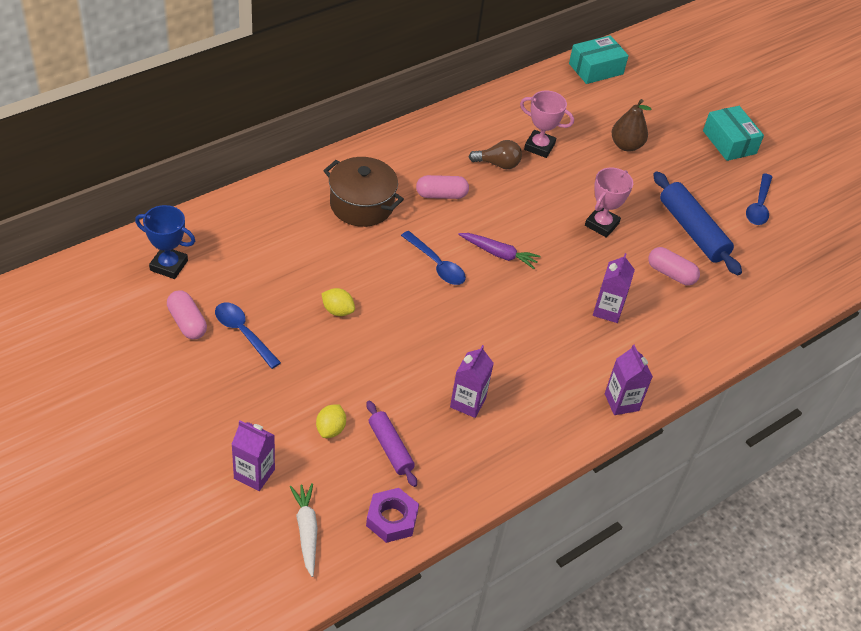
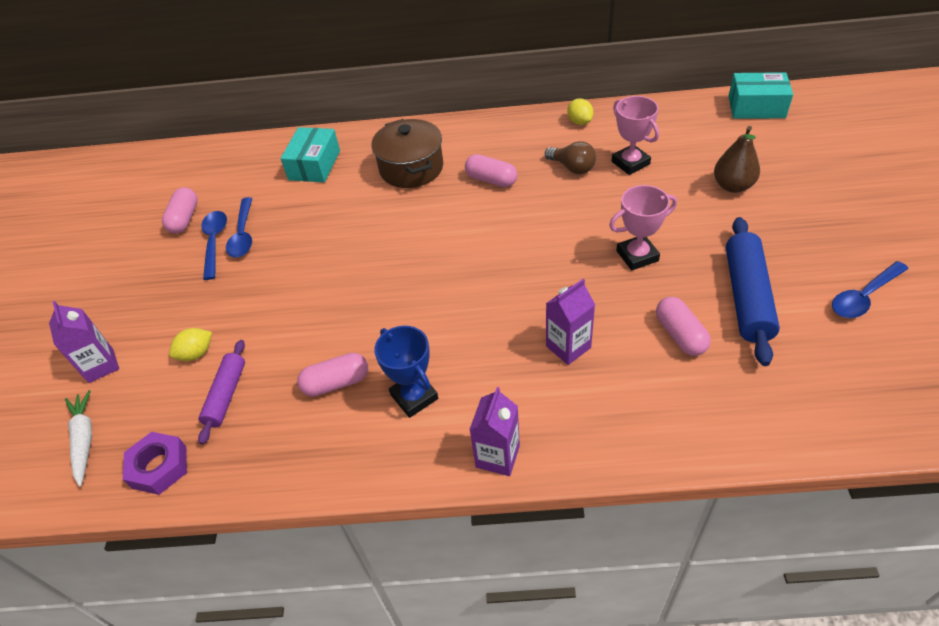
camera: 45 degrees right, 0 degrees up
blue trophy [135,205,195,279] -> blue trophy moved to [374,326,438,418]
white carrot [290,483,318,577] -> white carrot turned 45 degrees counterclockwise [65,390,92,487]
yellow lemon [321,288,355,316] -> yellow lemon moved to [567,98,594,125]
blue spoon [401,231,466,285] -> blue spoon moved to [226,197,252,257]
purple carton [450,345,494,418] -> pink capsule [297,353,368,397]
purple carrot [458,233,541,269] -> none
turquoise box [703,106,764,161] -> turquoise box moved to [280,127,340,182]

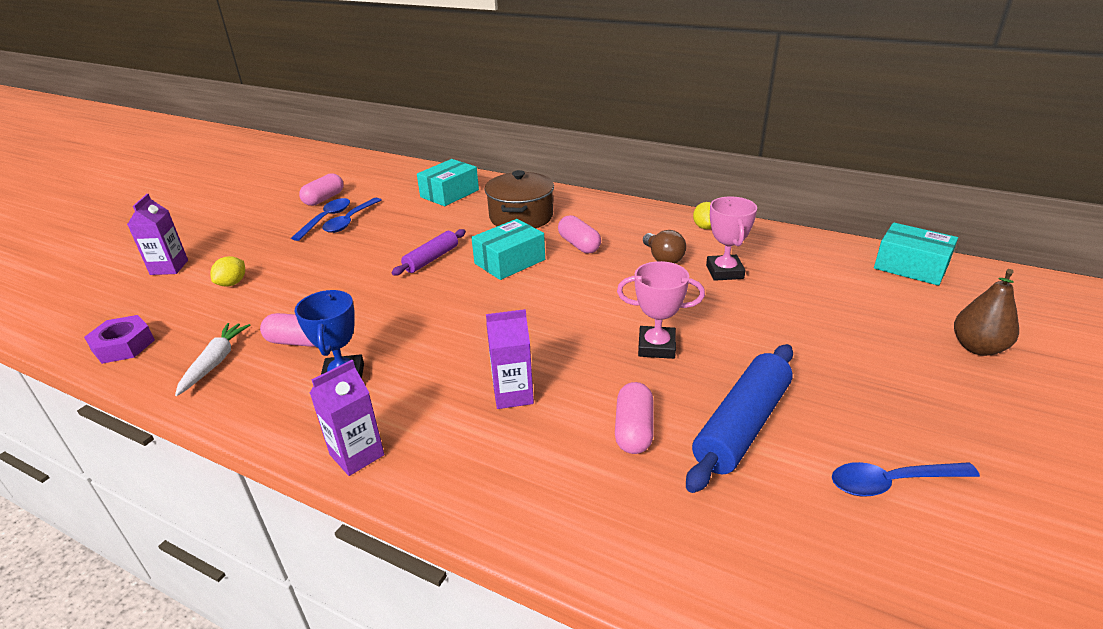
camera: 25 degrees right, 15 degrees down
white carrot [65,390,92,487] -> white carrot moved to [175,323,250,396]
yellow lemon [169,328,212,361] -> yellow lemon turned 60 degrees counterclockwise [210,256,245,287]
purple rolling pin [198,340,245,444] -> purple rolling pin moved to [392,229,466,276]
brown pear [714,126,760,193] -> brown pear moved to [954,269,1019,356]
none -> turquoise box [471,219,545,280]

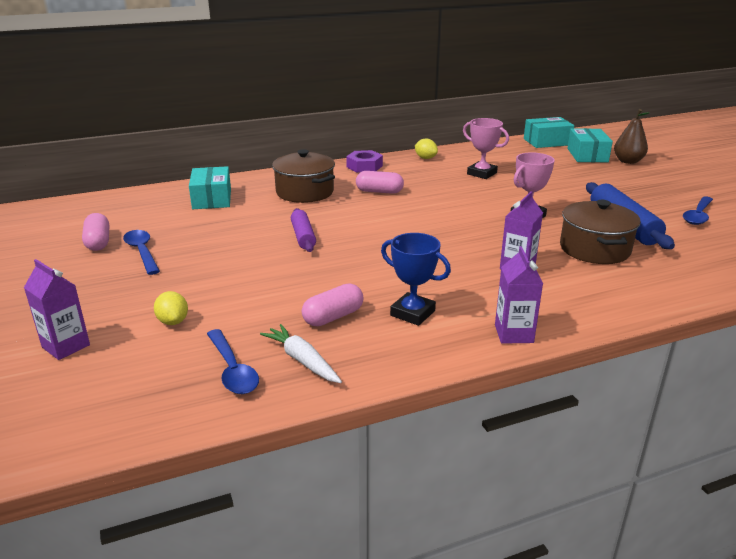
camera: 50 degrees left, 5 degrees down
purple nut [84,315,155,364] -> purple nut moved to [346,150,383,173]
blue spoon [322,198,381,233] -> blue spoon moved to [207,329,259,394]
turquoise box [471,219,545,280] -> turquoise box moved to [567,128,613,162]
pink capsule [615,382,654,454] -> brown pot [560,200,641,264]
brown light bulb [643,230,686,263] -> none

